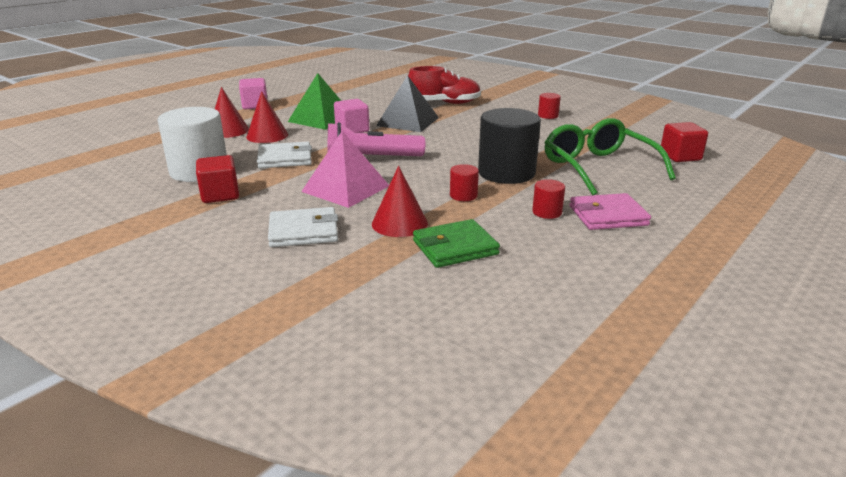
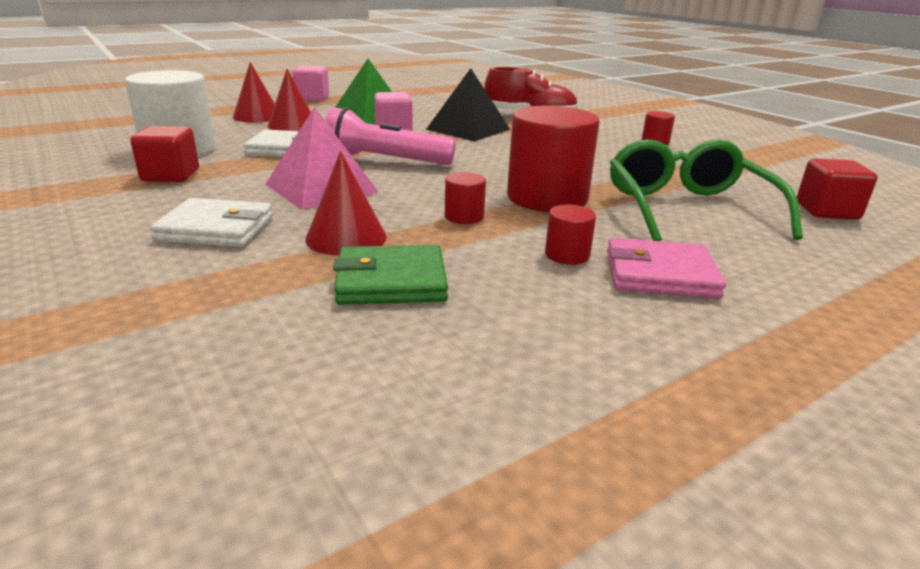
camera: 15 degrees right, 0 degrees up
black cylinder [478,108,541,184] -> red cylinder [507,106,600,212]

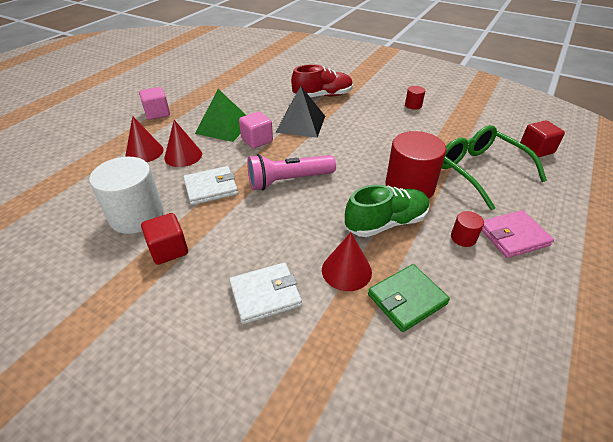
camera: 25 degrees left, 15 degrees up
pink pyramid [265,107,378,210] -> none
red cylinder [445,172,486,224] -> green shoe [345,185,430,237]

